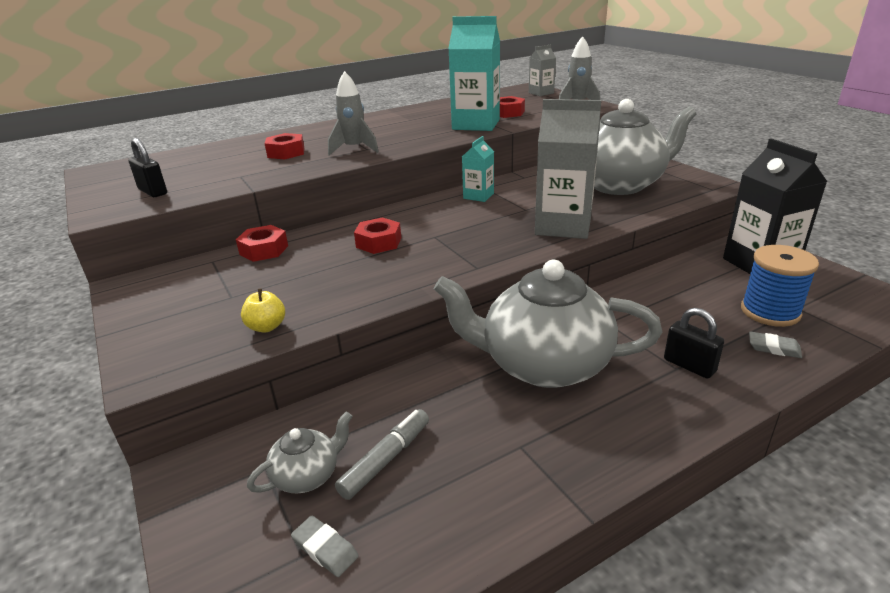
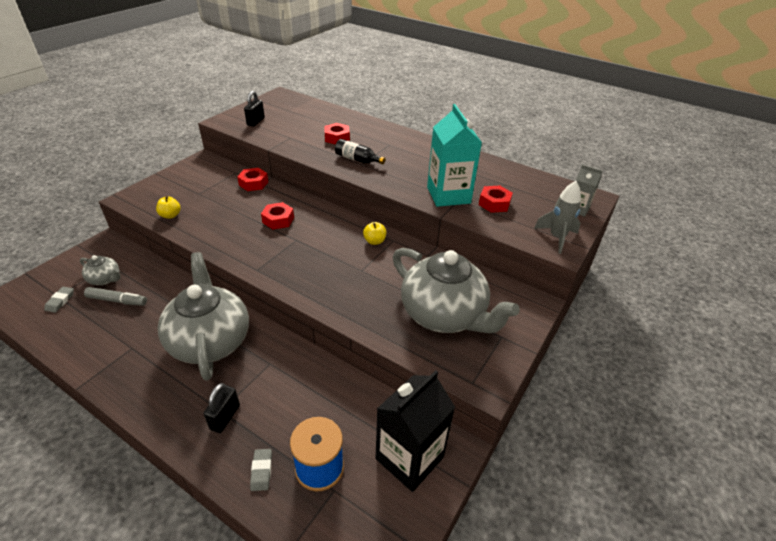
camera: 60 degrees right, 10 degrees up
grey rocket [328,71,379,155] -> black bottle [335,139,386,164]
turquoise carton [462,136,494,202] -> yellow apple [363,222,386,245]
grey carton [535,99,601,239] -> none

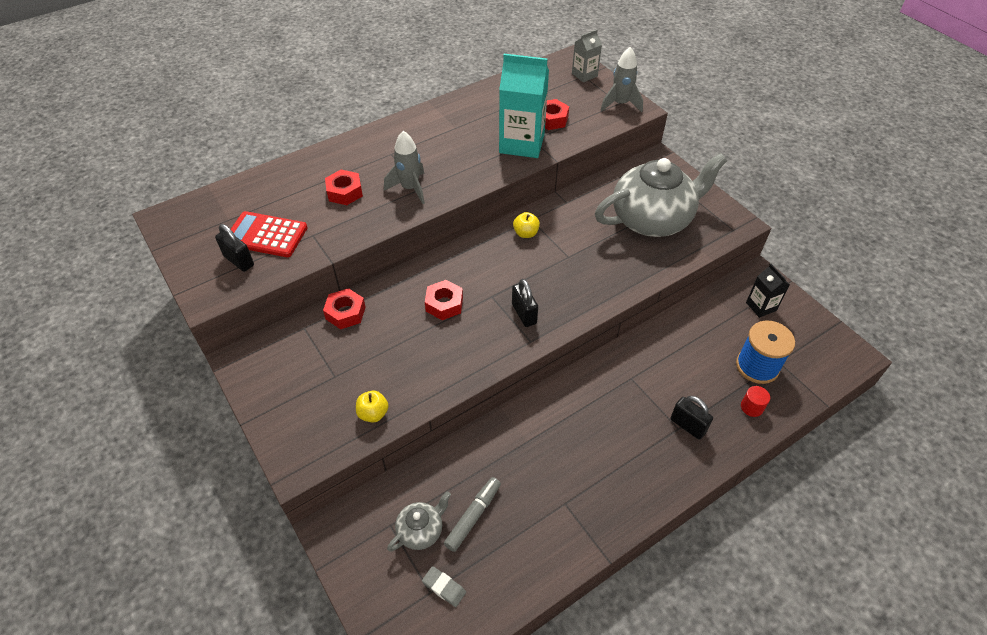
camera: 65 degrees left, 10 degrees up
grey teapot [158,252,249,381] -> none
grey eraser [250,449,272,491] -> red cylinder [741,386,770,417]
black bottle [335,139,386,164] -> grey rocket [384,131,425,204]
black carton [376,370,455,492] -> black carton [746,264,790,318], size x0.53
none -> red calculator [231,211,308,257]
none -> black padlock [512,279,538,327]

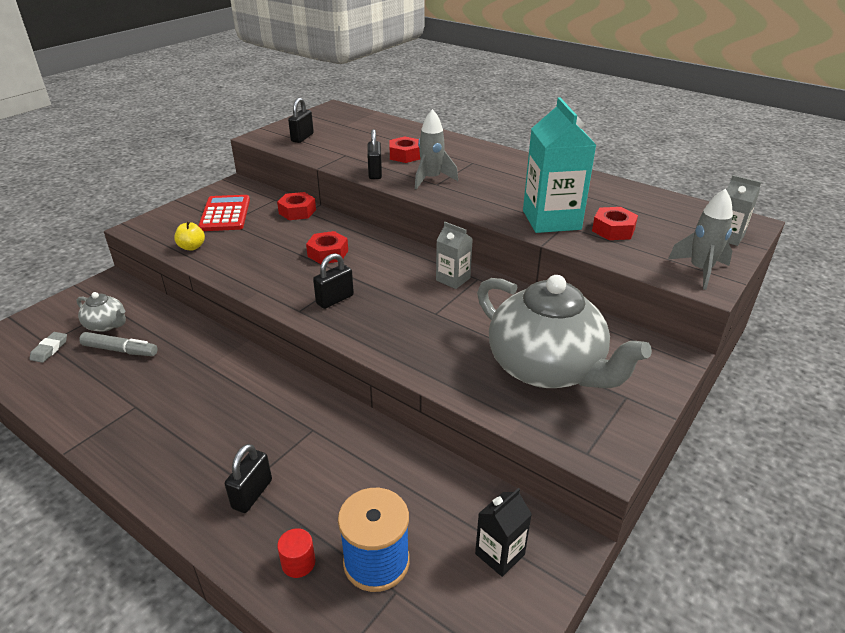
camera: 70 degrees right, 15 degrees down
red calculator [231,211,308,257] -> red calculator moved to [198,195,250,231]
yellow apple [513,212,540,238] -> grey carton [436,222,473,289]
none -> black padlock [367,129,382,179]

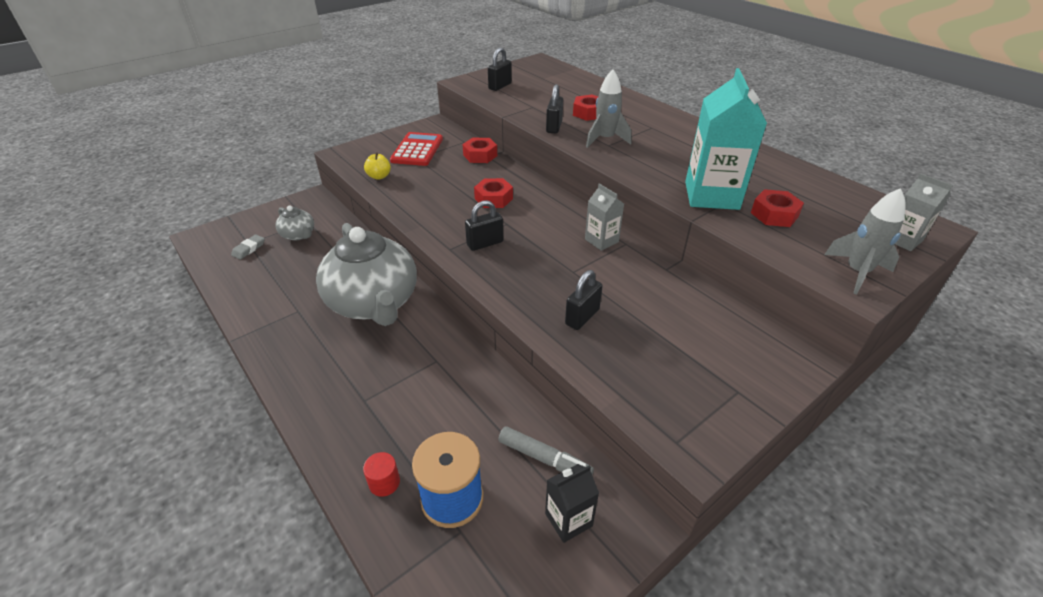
camera: 15 degrees right, 5 degrees up
grey marker [79,332,158,356] -> grey marker moved to [498,426,594,475]
black padlock [225,444,272,513] -> black padlock moved to [565,270,603,330]
grey teapot [477,275,652,388] -> grey teapot moved to [316,223,417,326]

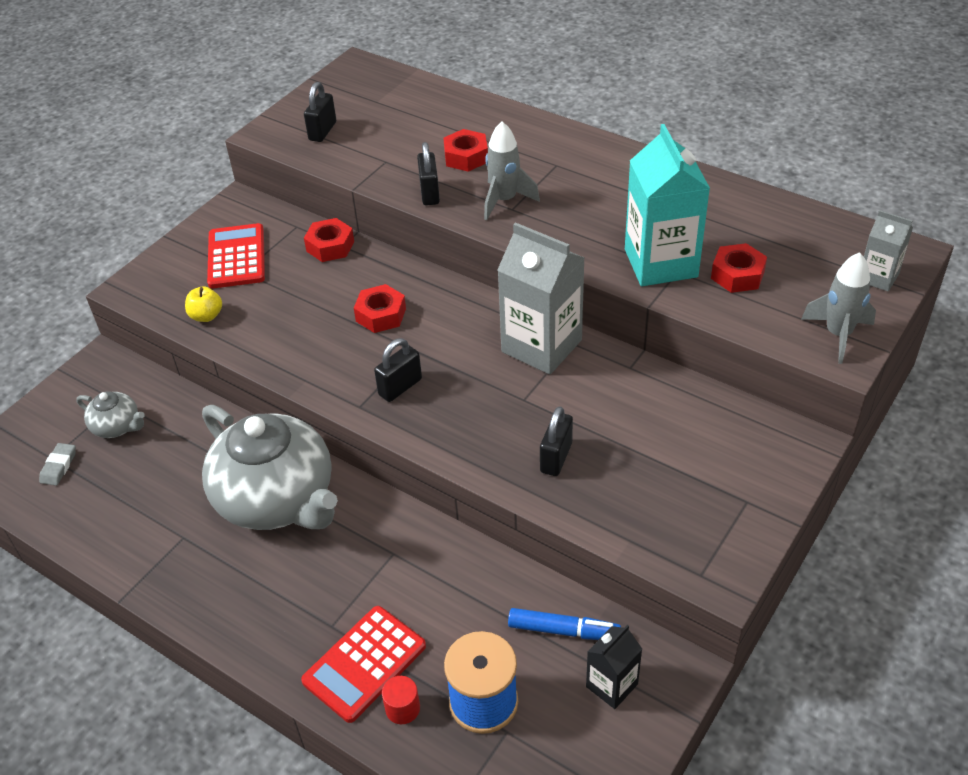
camera: 15 degrees left, 5 degrees up
grey marker [498,426,594,475] -> blue marker [508,608,621,640]
grey carton [585,184,624,251] -> grey carton [497,222,585,374], size x1.90
none -> red calculator [301,606,426,723]

